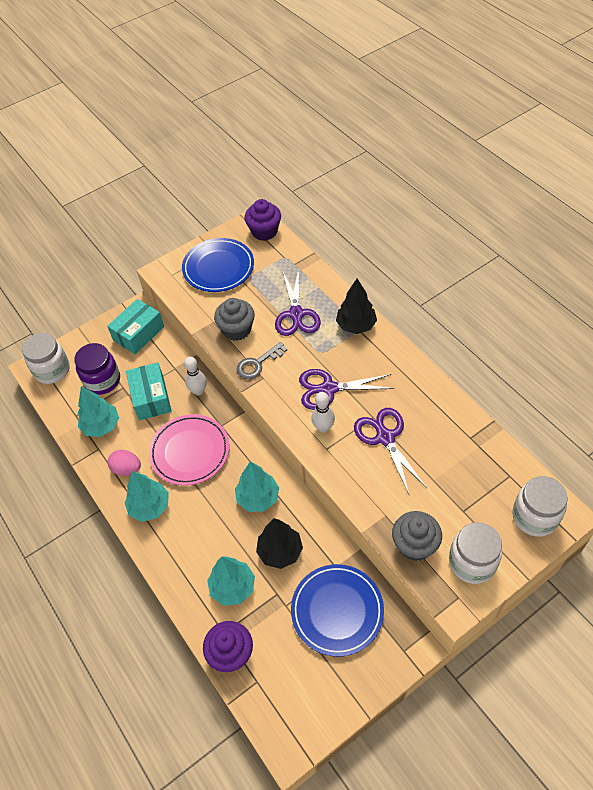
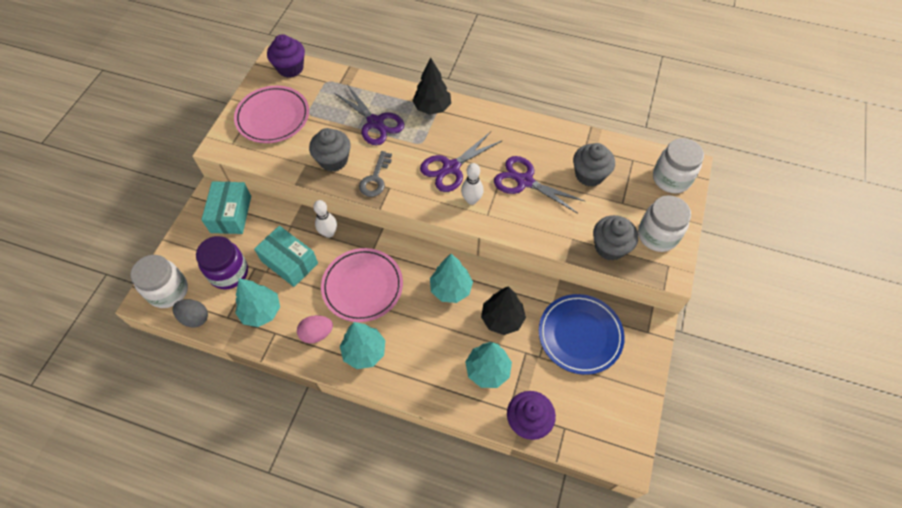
camera: 40 degrees left, 5 degrees up
blue plate [182,238,254,292] -> pink plate [234,86,309,143]
none -> grey egg [172,299,208,328]
none -> grey cupcake [573,143,615,187]

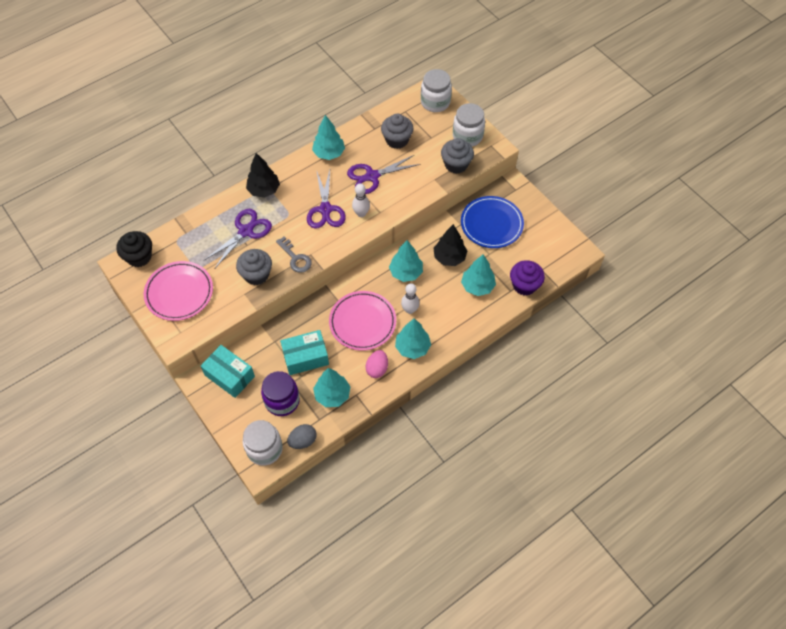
camera: 55 degrees left, 0 degrees up
purple cupcake [267,34,305,78] -> black cupcake [116,231,152,267]
white bowling pin [313,200,337,238] -> white bowling pin moved to [401,283,420,314]
purple scissors [334,85,404,145] -> purple scissors turned 45 degrees counterclockwise [204,209,272,268]
none -> turquoise tree [312,115,345,160]

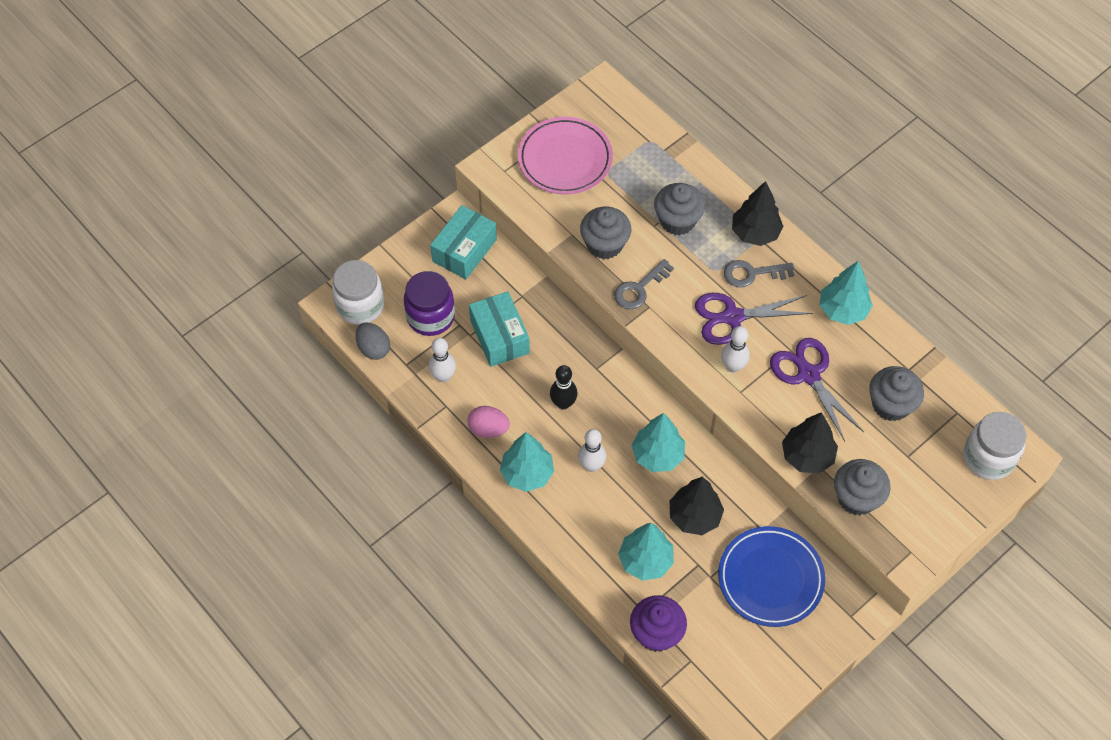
camera: 85 degrees right, 0 degrees up
black cupcake [116,231,152,267] -> none
purple scissors [204,209,272,268] -> grey cupcake [654,183,705,235]
turquoise tree [313,368,351,407] -> white bowling pin [429,338,456,382]
pink plate [329,291,396,351] -> black bowling pin [550,365,577,409]
white jar [453,103,485,147] -> none
none -> grey key [724,260,794,288]
none -> black tree [782,412,838,474]

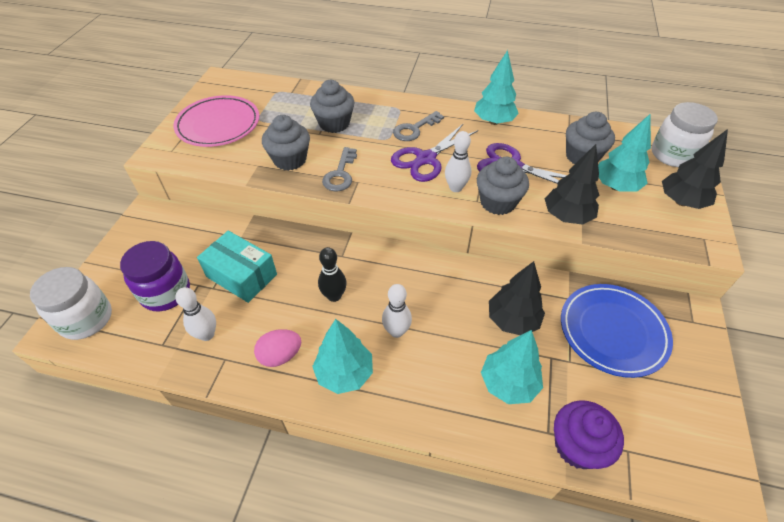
camera: 35 degrees left, 10 degrees down
grey egg [355,322,390,360] -> none
turquoise box [430,205,497,279] -> none
turquoise tree [632,413,685,472] -> turquoise tree moved to [598,114,651,191]
black tree [732,181,783,246] -> black tree moved to [662,129,728,209]
grey cupcake [834,459,891,515] -> grey cupcake moved to [477,157,529,215]

